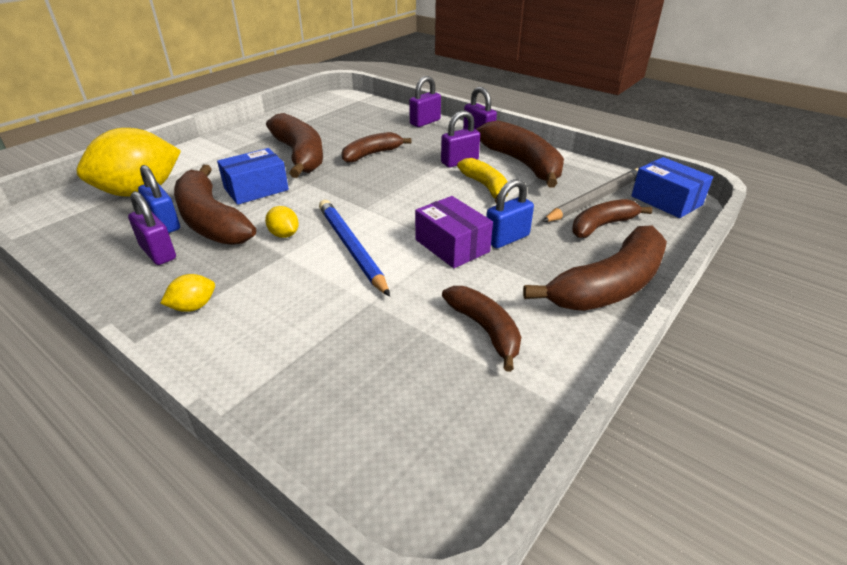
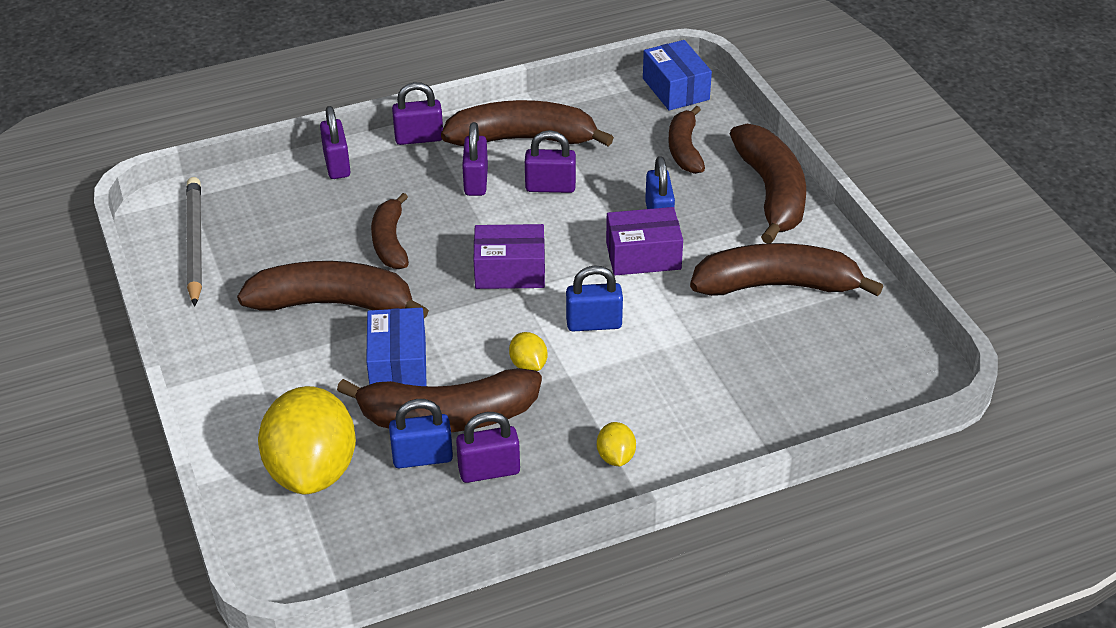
camera: 60 degrees left, 5 degrees up
yellow lemon [265,206,299,238] -> yellow lemon turned 75 degrees clockwise [509,332,547,371]
blue pencil [319,200,390,297] -> blue padlock [566,265,623,331]
brown banana [442,286,521,372] -> brown banana [690,243,883,297], size x1.65
yellow banana [457,158,508,203] -> purple padlock [525,130,576,193]
grey pencil [542,168,639,222] -> grey pencil moved to [186,177,202,307]
blue box [631,157,713,218] -> blue box turned 75 degrees clockwise [643,40,712,110]
none -> purple box [473,224,545,289]

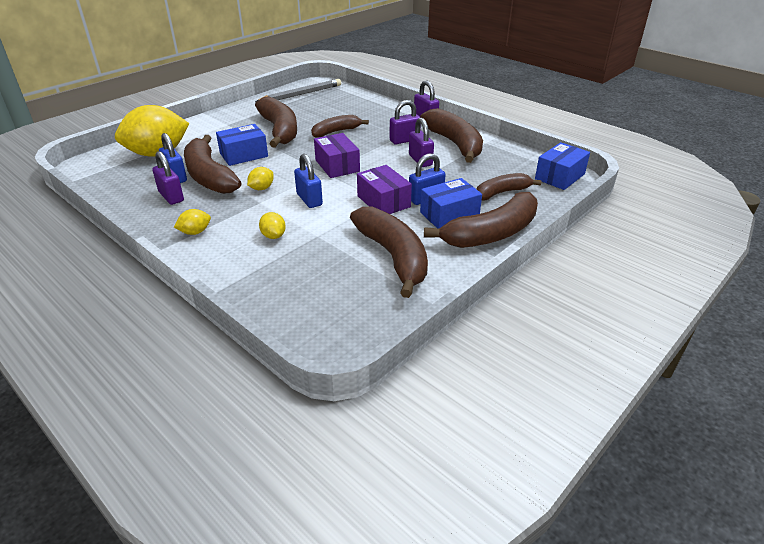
camera: 65 degrees right, 5 degrees down
purple padlock [320,106,351,179] -> none
none -> yellow lemon [259,212,286,239]
none -> blue box [420,178,482,229]

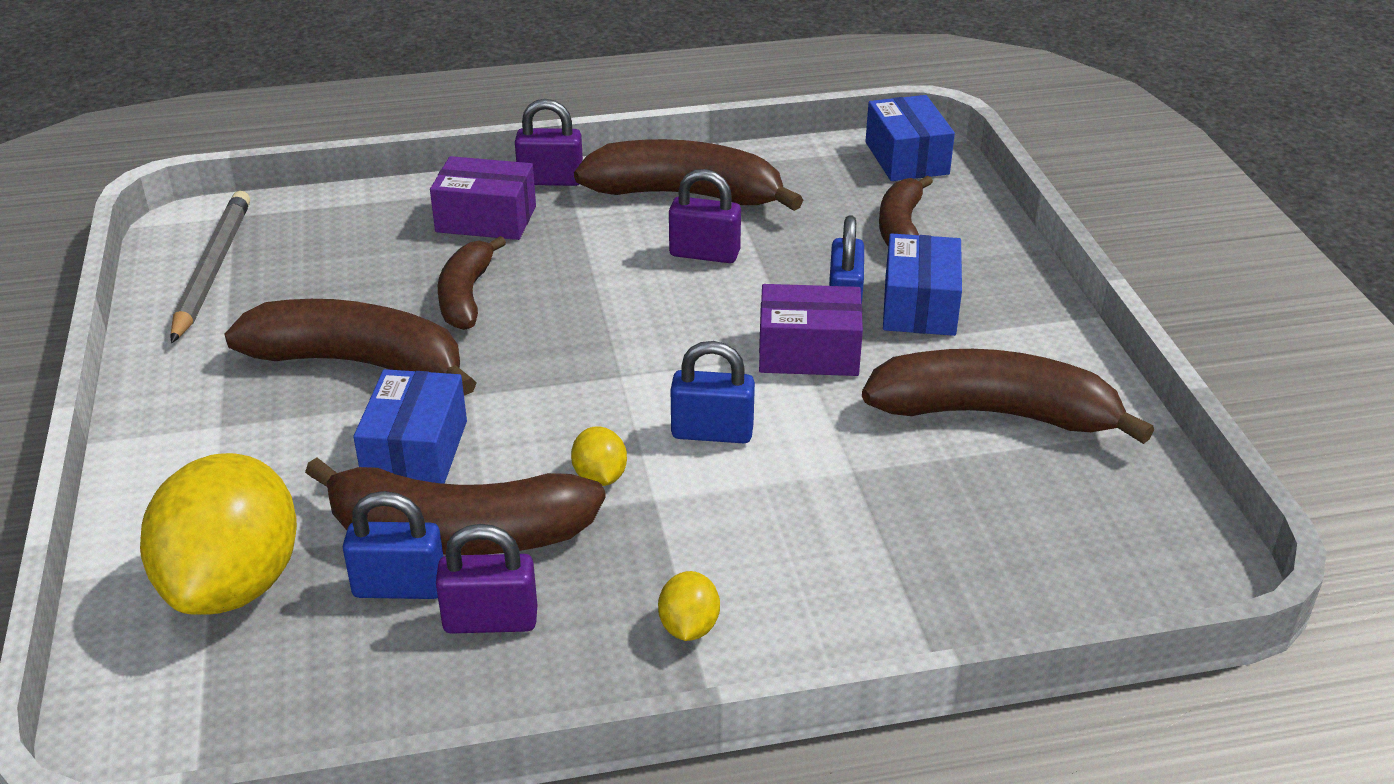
camera: 55 degrees left, 0 degrees up
yellow lemon [259,212,286,239] -> none
purple box [314,133,360,178] -> purple box moved to [430,156,536,240]
purple padlock [390,100,421,144] -> none
brown banana [424,192,538,248] -> none

